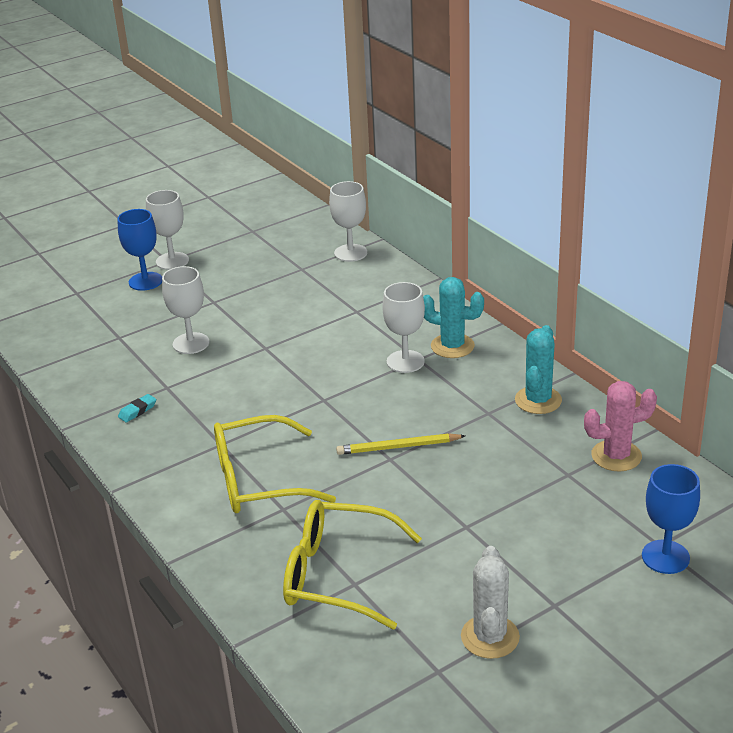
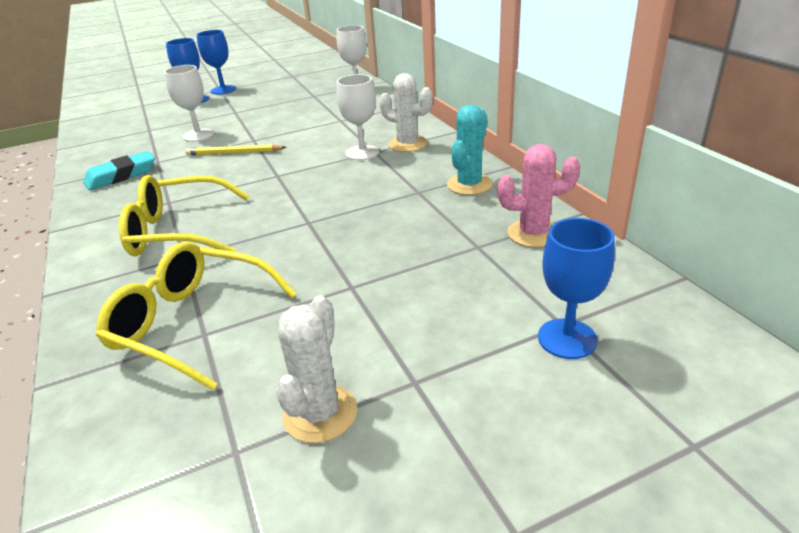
camera: 10 degrees right, 0 degrees up
turquoise eraser [118,394,156,423] -> turquoise eraser [83,151,155,190], size x1.98
white goblet [146,190,189,270] -> blue goblet [197,30,236,95]
yellow pencil [336,433,465,455] -> yellow pencil moved to [185,144,286,155]
turquoise cactus [423,277,484,358] -> white cactus [379,73,433,152]

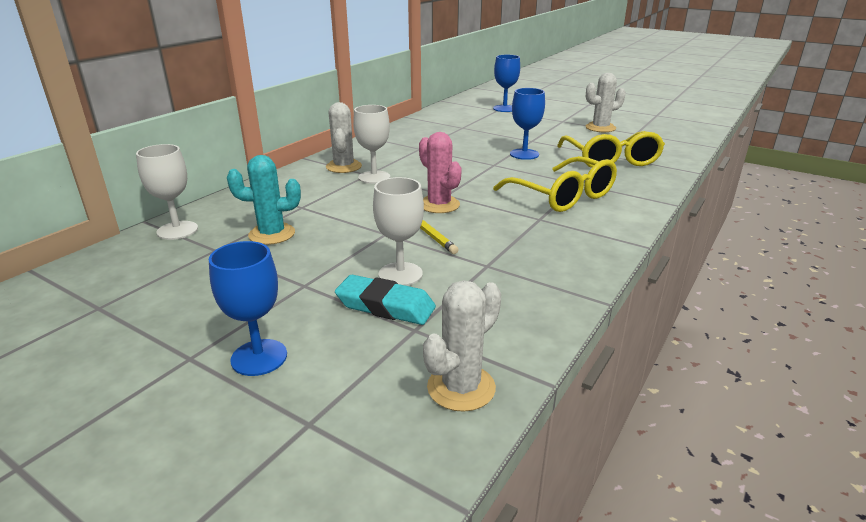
camera: 125 degrees left, 5 degrees down
turquoise eraser [83,151,155,190] -> turquoise eraser moved to [335,275,436,325]
blue goblet [197,30,236,95] -> blue goblet moved to [510,88,545,160]
turquoise cactus [447,105,492,195] -> turquoise cactus moved to [227,155,301,245]
pink cactus [497,144,581,247] -> pink cactus moved to [419,132,462,213]
none -> white cactus [423,280,501,412]

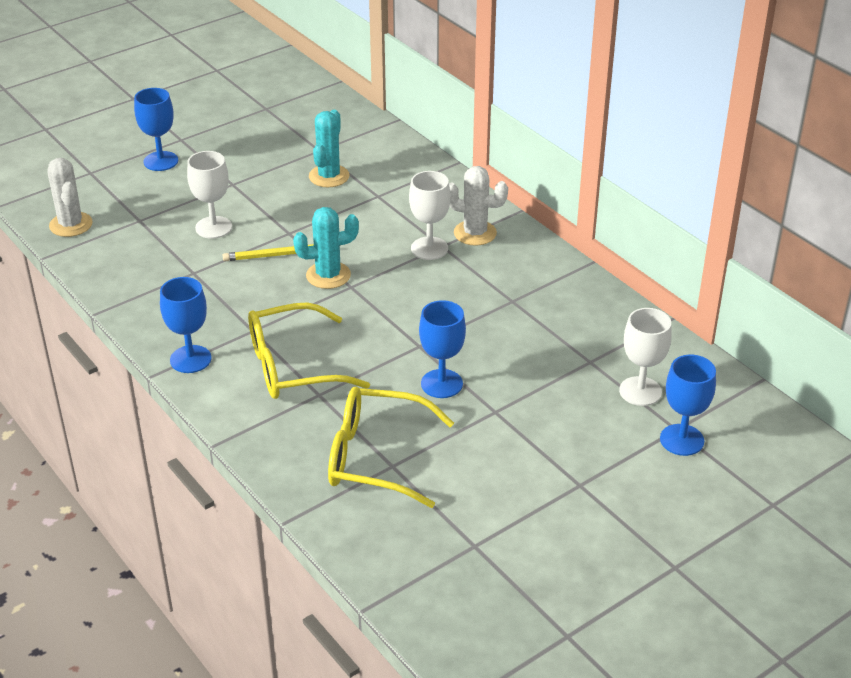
camera: 110 degrees right, 10 degrees up
white goblet [136,144,198,240] -> white goblet moved to [619,308,672,406]
turquoise eraser [335,275,436,325] -> none
pink cactus [419,132,462,213] -> turquoise cactus [293,207,359,289]
white cactus [586,73,626,132] -> none
none -> blue goblet [160,277,211,373]

